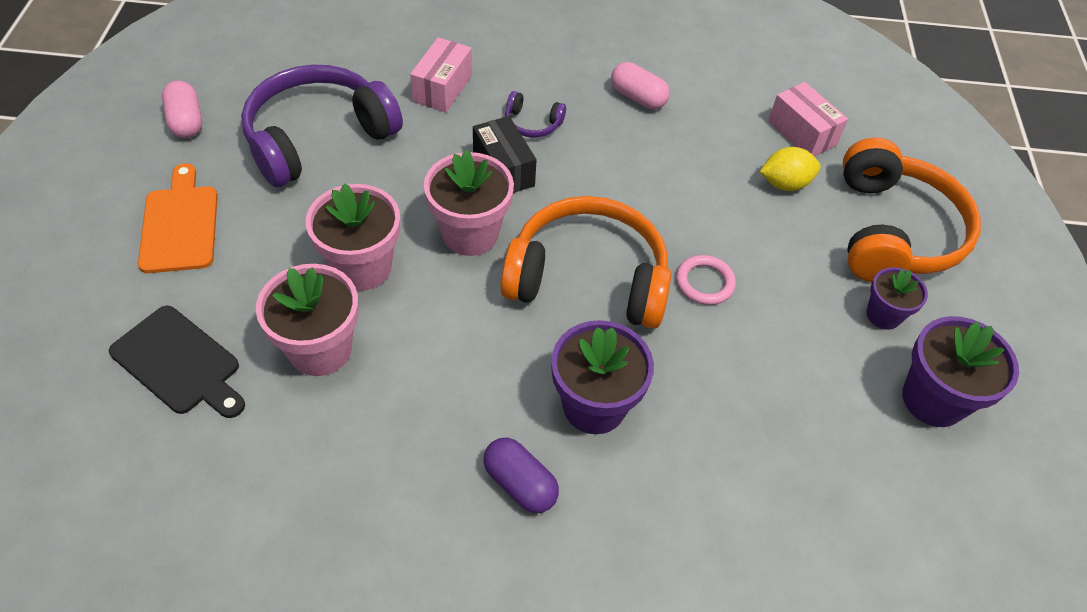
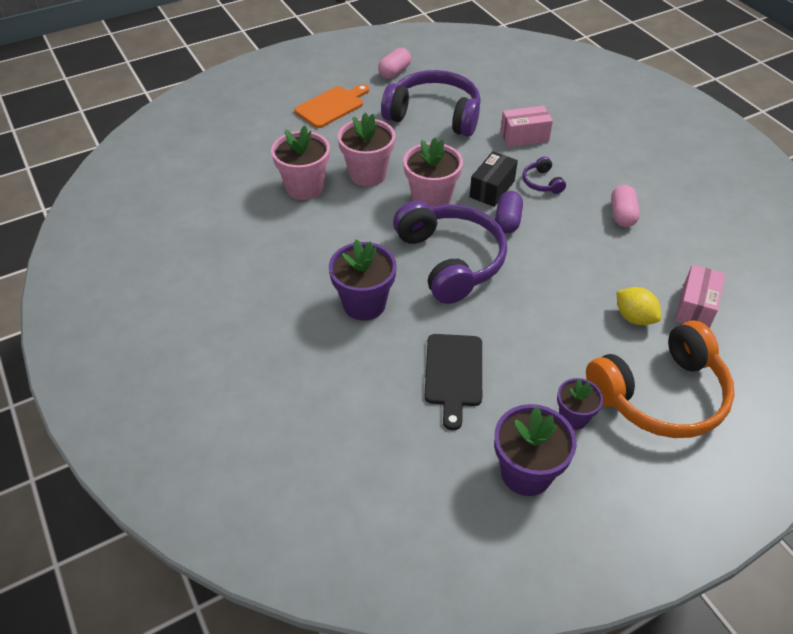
camera: 60 degrees right, 5 degrees down
black cutting board [109,305,245,418] -> black cutting board moved to [424,334,482,430]
purple capsule [483,437,559,513] -> purple capsule moved to [495,191,523,233]
orange headphones [500,196,671,329] -> purple headphones [393,200,507,304]
pink ring [676,255,736,305] -> none

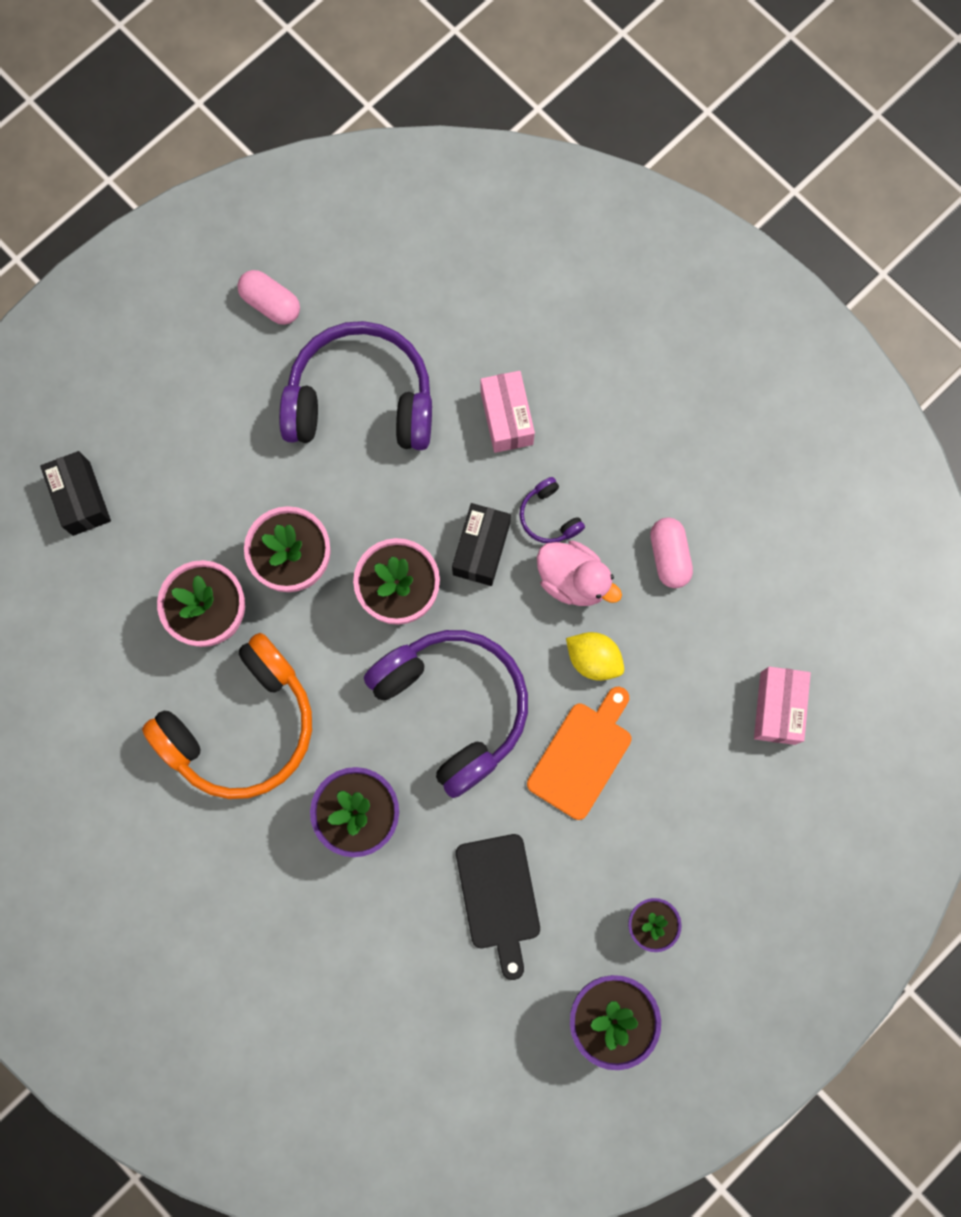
camera: 15 degrees left, 30 degrees up
orange cutting board [294,84,369,128] -> orange cutting board moved to [527,687,632,820]
pink capsule [378,48,411,79] -> pink capsule turned 75 degrees counterclockwise [237,270,300,325]
purple capsule [495,191,523,233] -> none
pink box [500,106,553,147] -> pink box turned 75 degrees counterclockwise [480,371,535,453]
orange headphones [586,321,735,438] -> orange headphones moved to [142,633,312,799]
yellow lemon [616,287,661,325] -> yellow lemon moved to [566,632,624,681]
none -> black box [40,451,111,536]
none -> pink duck [537,541,622,606]

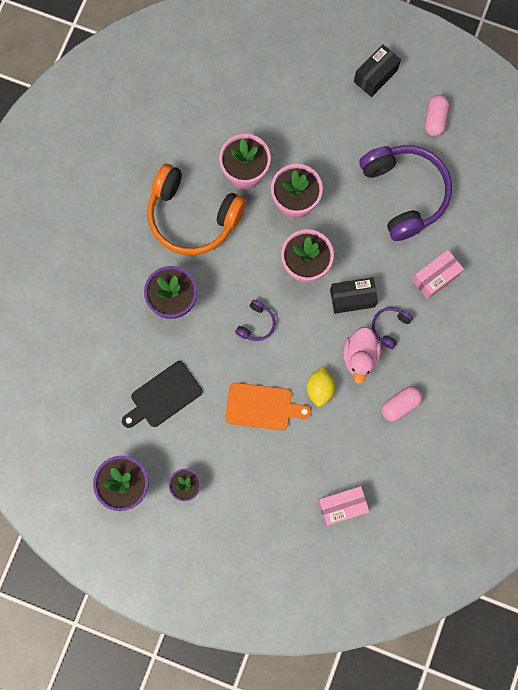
camera: 65 degrees right, 0 degrees up
black box [40,451,111,536] -> black box moved to [354,44,401,97]
purple headphones [364,630,528,798] -> purple headphones [235,300,275,341], size x0.42

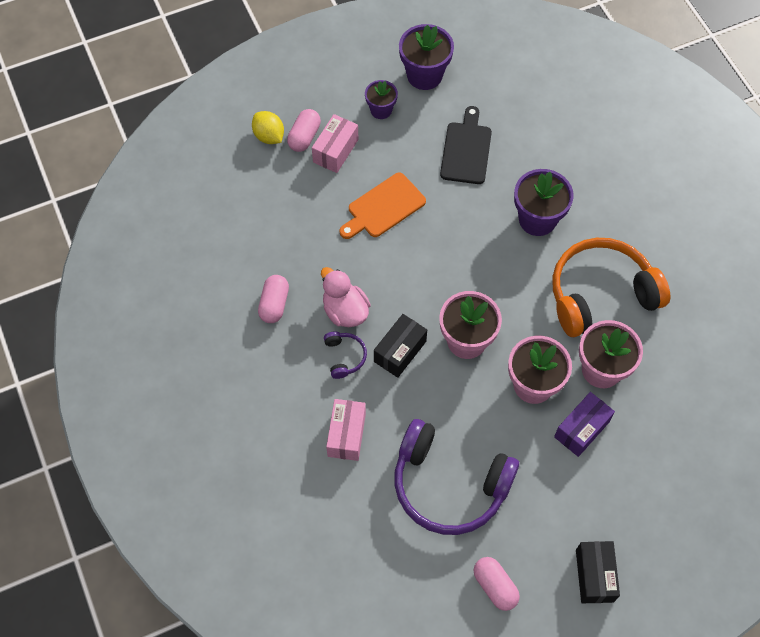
camera: 135 degrees right, 15 degrees down
purple headphones [235,300,275,341] -> none
yellow lemon [307,366,335,407] -> yellow lemon moved to [252,111,284,144]
pink box [318,486,370,525] -> pink box moved to [312,114,359,173]
none -> pink capsule [287,109,321,152]
none -> purple box [554,392,615,457]

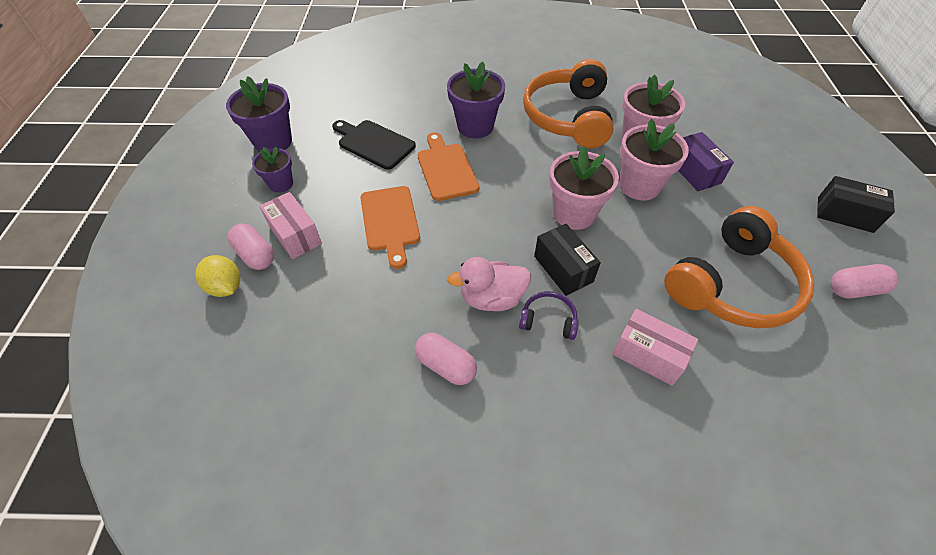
camera: 65 degrees left, 10 degrees down
yellow lemon [252,111,284,144] -> yellow lemon turned 60 degrees clockwise [195,255,241,297]
purple headphones [394,419,519,535] -> orange headphones [664,206,814,328]
none -> orange cutting board [418,132,479,201]

